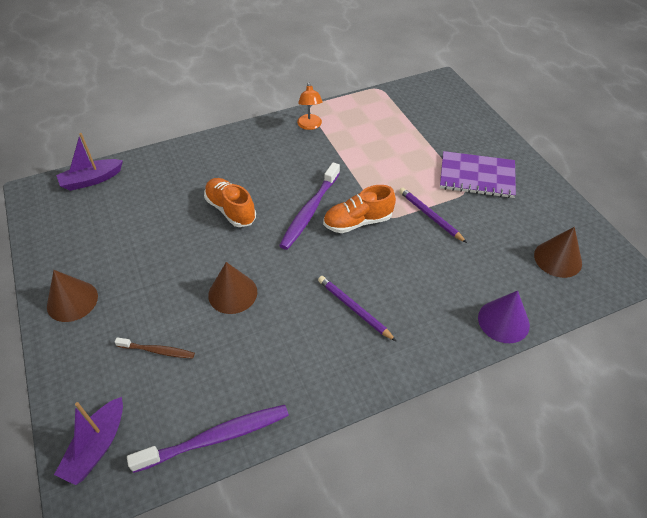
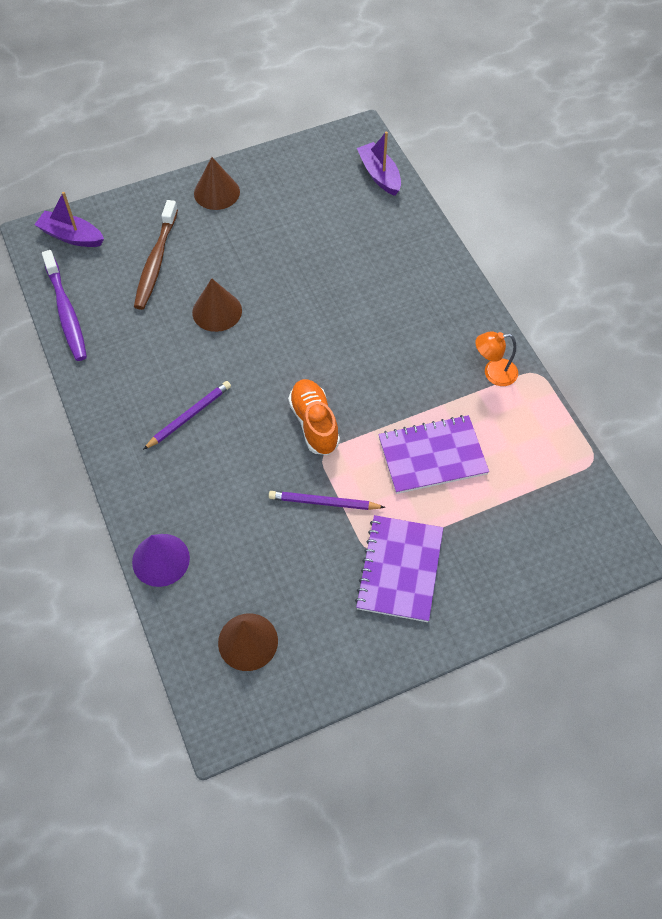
camera: 90 degrees right, 10 degrees up
brown toothbrush [115,337,195,359] -> brown toothbrush [134,200,178,310], size x1.78
orange shoe [204,178,256,227] -> none
purple toothbrush [279,162,340,250] -> none
purple pencil [399,188,467,243] -> purple pencil turned 135 degrees counterclockwise [269,491,385,510]
none -> purple notebook [378,415,489,494]

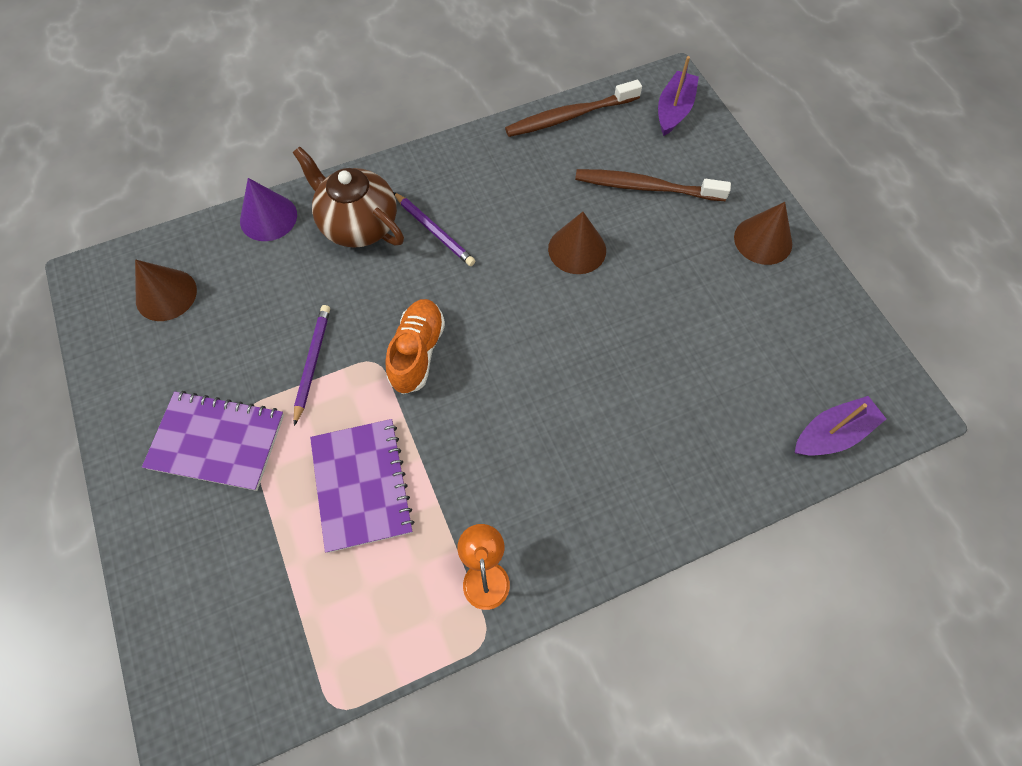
camera: 90 degrees right, 5 degrees up
purple toothbrush [42,250,87,361] -> brown toothbrush [505,80,642,137]
orange shoe [288,379,340,455] -> orange shoe turned 60 degrees counterclockwise [385,299,445,394]
none -> brown teapot [293,147,404,248]

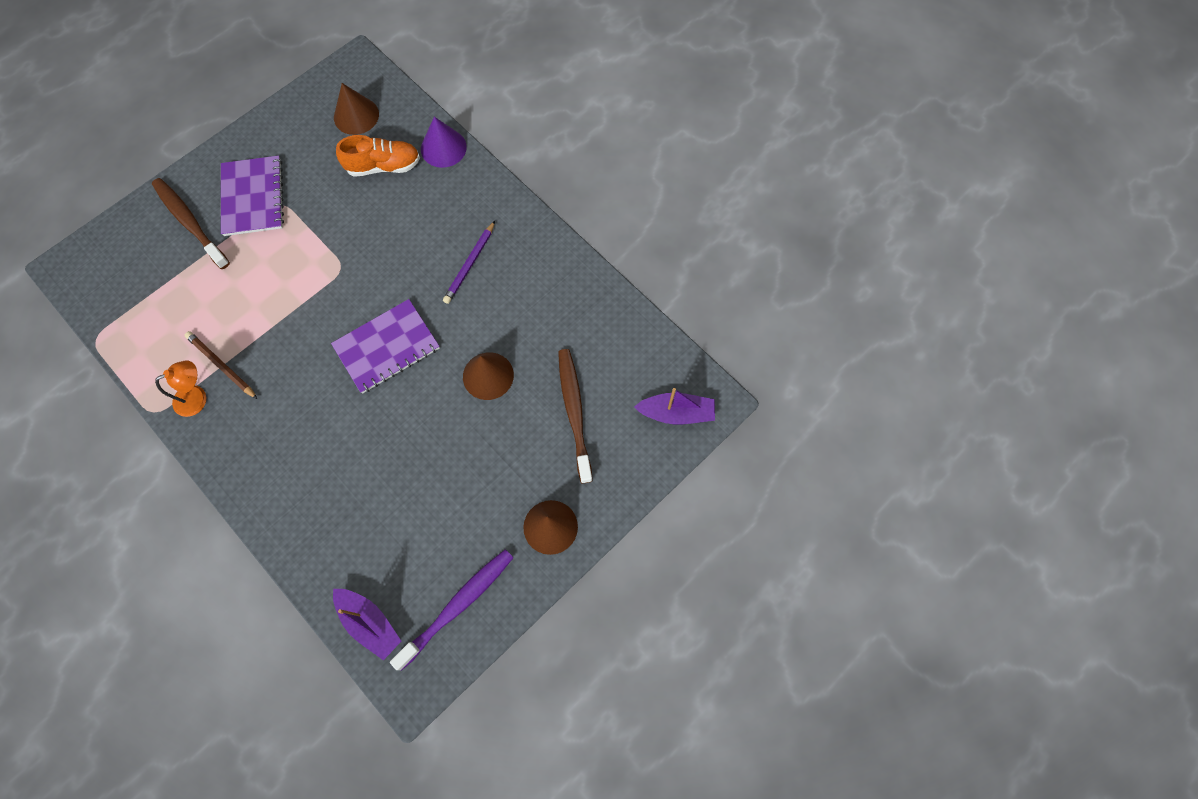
camera: 70 degrees right, 5 degrees up
brown teapot [293,147,404,248] -> none
purple pencil [294,305,330,426] -> none
purple notebook [310,419,414,553] -> purple notebook moved to [331,299,440,394]
orange shoe [385,299,445,394] -> orange shoe moved to [336,135,420,177]
brown toothbrush [505,80,642,137] -> brown toothbrush moved to [152,178,230,269]
none -> brown pencil [185,331,257,399]
none -> purple toothbrush [390,549,514,671]

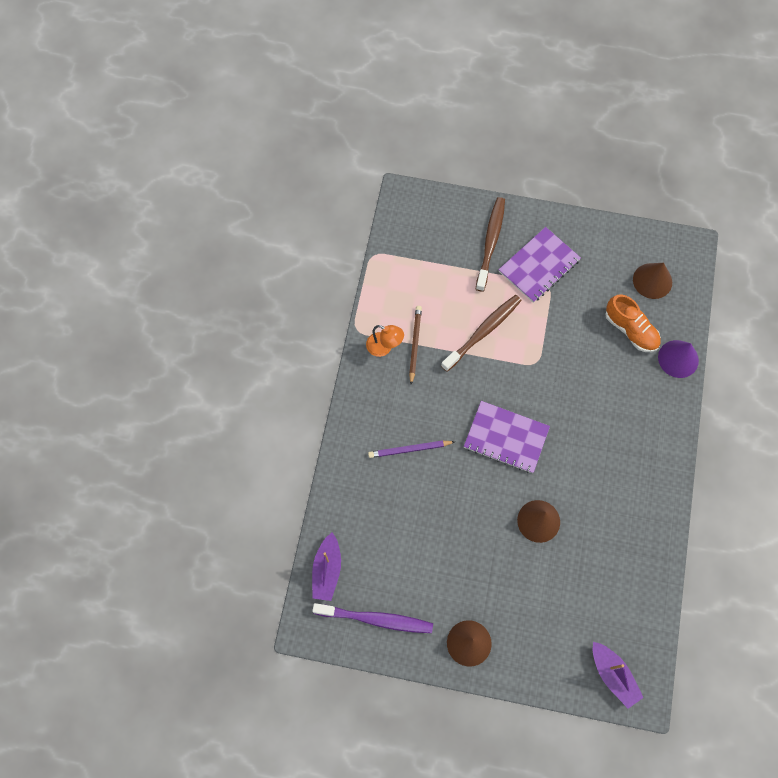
camera: 55 degrees right, 0 degrees up
purple pencil [443,221,495,304] -> purple pencil moved to [368,440,455,458]
brown toothbrush [558,349,593,483] -> brown toothbrush moved to [441,295,522,372]

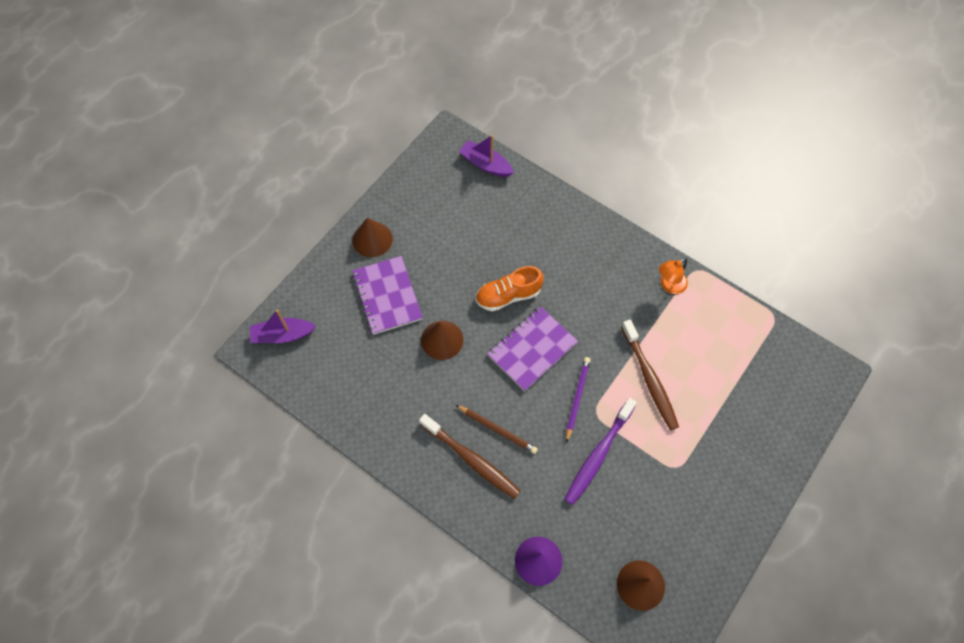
camera: 115 degrees right, 5 degrees down
purple toothbrush [312,603,433,633] -> purple toothbrush moved to [564,398,637,505]
purple pencil [368,440,455,458] -> purple pencil moved to [566,357,591,443]
brown pencil [409,306,422,385] -> brown pencil moved to [456,405,538,454]
brown toothbrush [476,197,505,292] -> brown toothbrush moved to [419,414,521,499]
purple notebook [498,227,581,303] -> purple notebook moved to [352,256,423,335]
orange shoe [605,294,661,352] -> orange shoe moved to [476,266,544,311]

